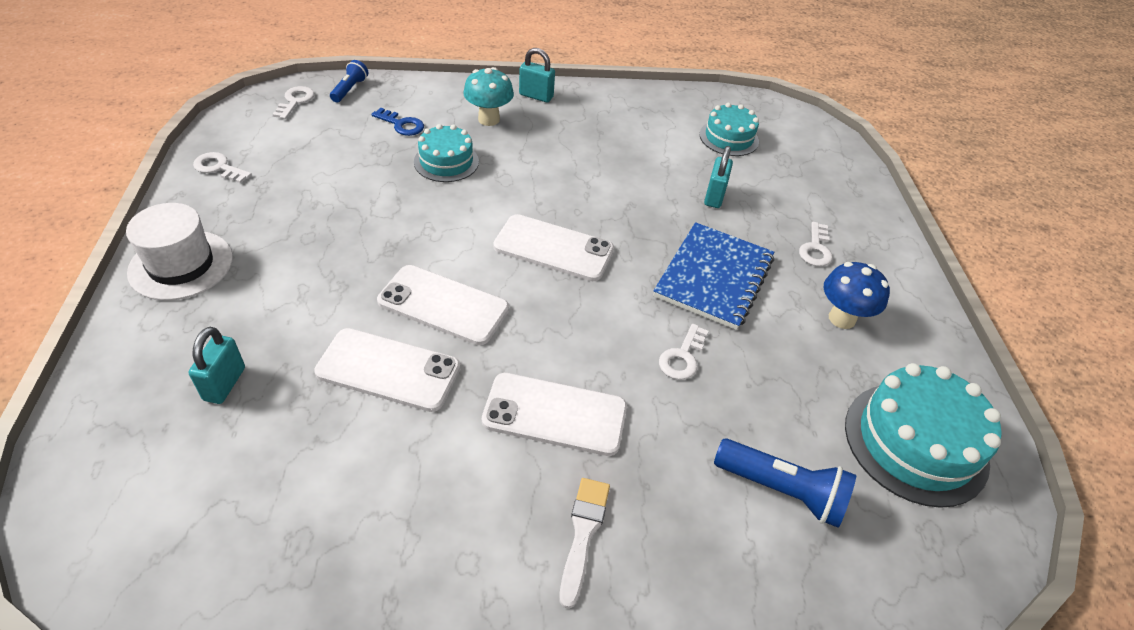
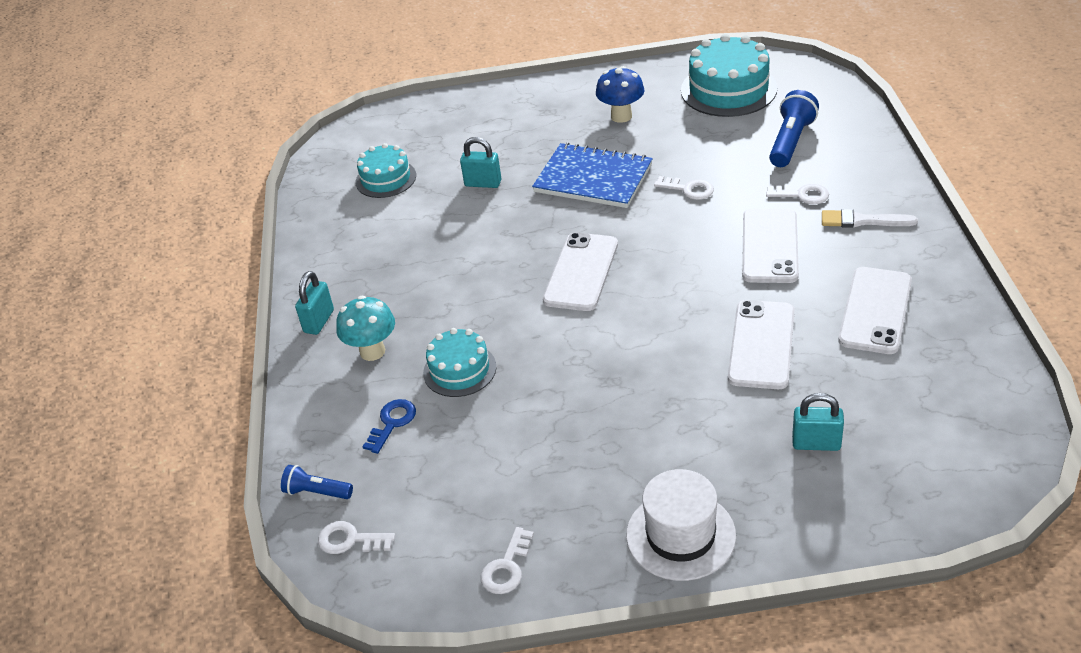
camera: 85 degrees left, 5 degrees down
white phone [377,265,509,345] -> white phone moved to [838,267,912,354]
white key [799,222,833,267] -> white key moved to [766,184,829,204]

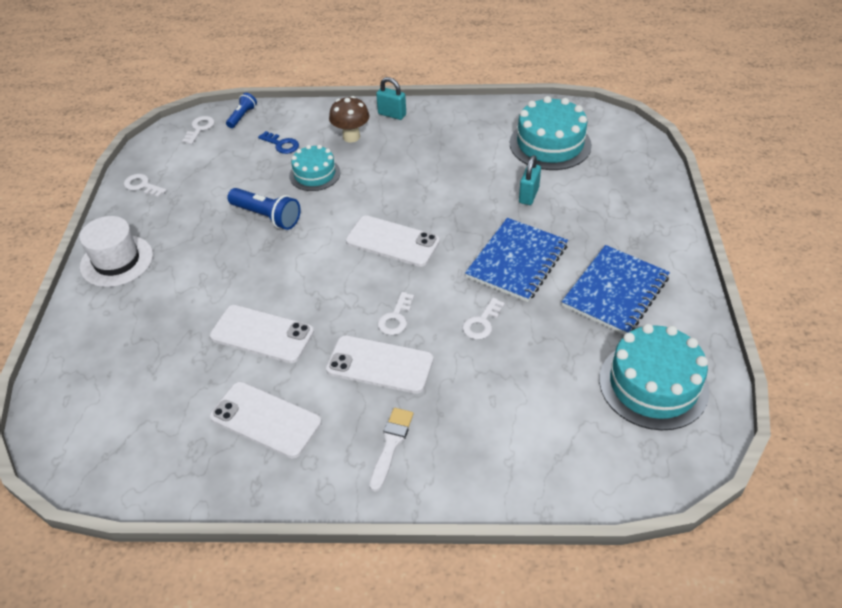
camera: 95 degrees right, 5 degrees up
turquoise mushroom [336,296,395,361] -> brown mushroom [329,96,369,143]
turquoise cake [356,143,416,198] -> turquoise cake [510,96,592,170], size x1.63
blue mushroom [596,66,645,123] -> blue notebook [562,245,670,335]
white key [766,184,829,204] -> white key moved to [378,292,414,335]
blue flashlight [769,90,819,167] -> blue flashlight moved to [227,188,301,230]
turquoise padlock [792,393,844,451] -> none

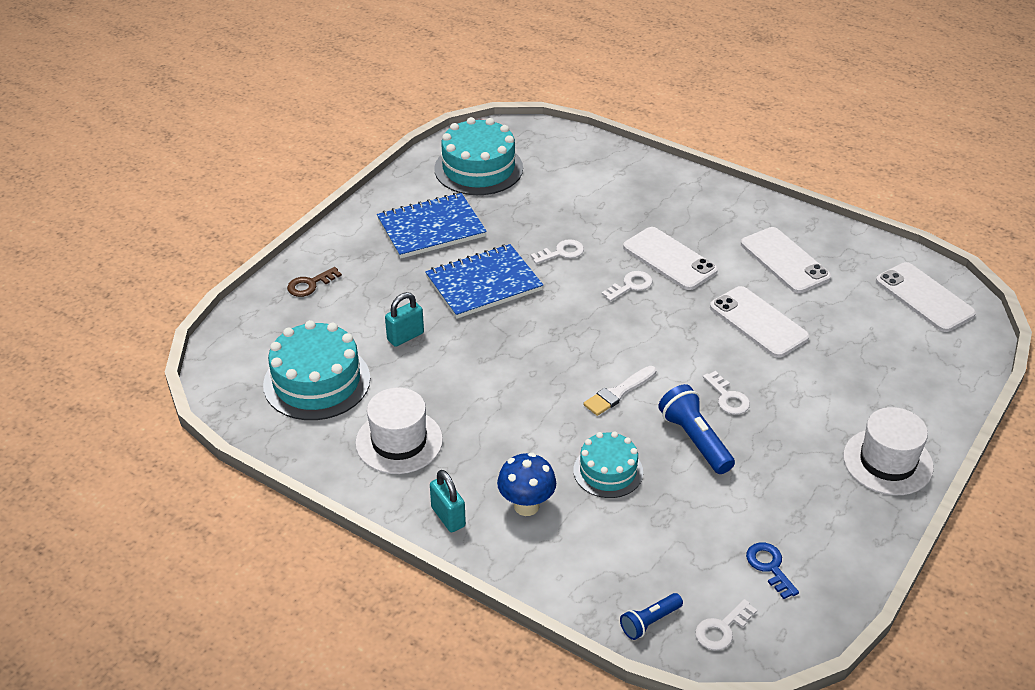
camera: 150 degrees left, 5 degrees down
white key [124,174,167,198] -> white key moved to [703,371,750,415]
blue key [258,131,299,154] -> blue key moved to [746,542,799,599]
brown mushroom [329,96,369,143] -> blue mushroom [497,453,556,516]
white phone [346,216,440,267] -> white phone moved to [876,262,976,332]
white brush [369,408,413,492] -> white brush moved to [584,366,656,416]
none -> brown key [287,267,342,297]
none -> white hat [355,388,443,474]

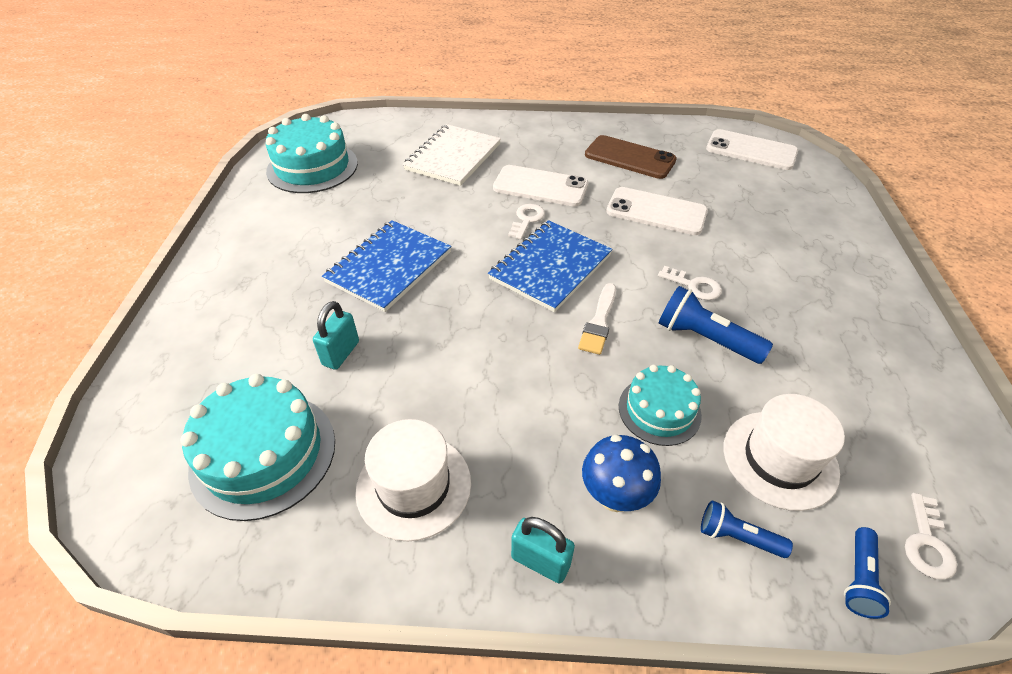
camera: 30 degrees left, 5 degrees up
brown key [287,267,342,297] -> none
blue notebook [377,193,487,259] -> blue notebook moved to [488,220,613,312]
white key [531,239,584,264] -> none
white phone [741,227,831,293] -> brown phone [585,135,677,179]
blue key [746,542,799,599] -> none
white hat [843,407,934,495] -> white hat moved to [724,394,845,511]
none -> white notebook [403,124,501,186]
none -> blue flashlight [701,500,793,558]

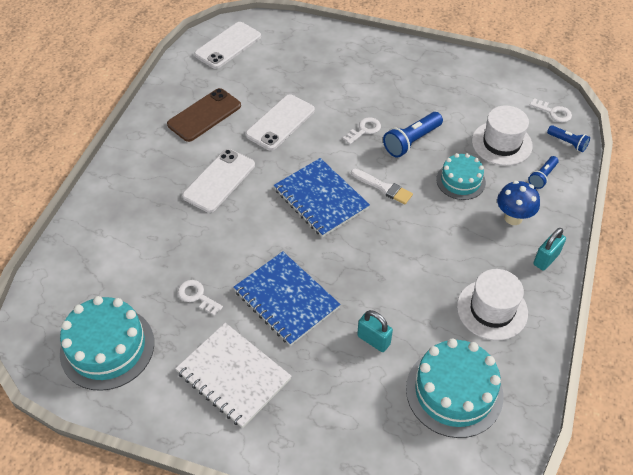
camera: 75 degrees left, 5 degrees up
white notebook [403,124,501,186] -> white notebook moved to [175,323,292,428]
white key [508,204,545,240] -> white key moved to [178,280,223,316]

